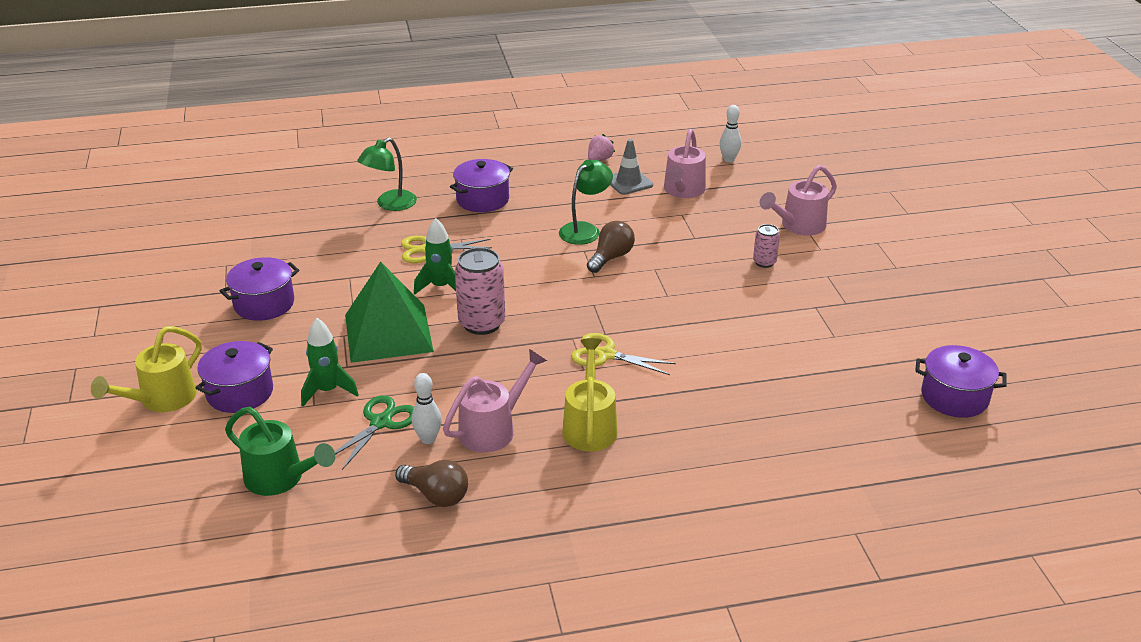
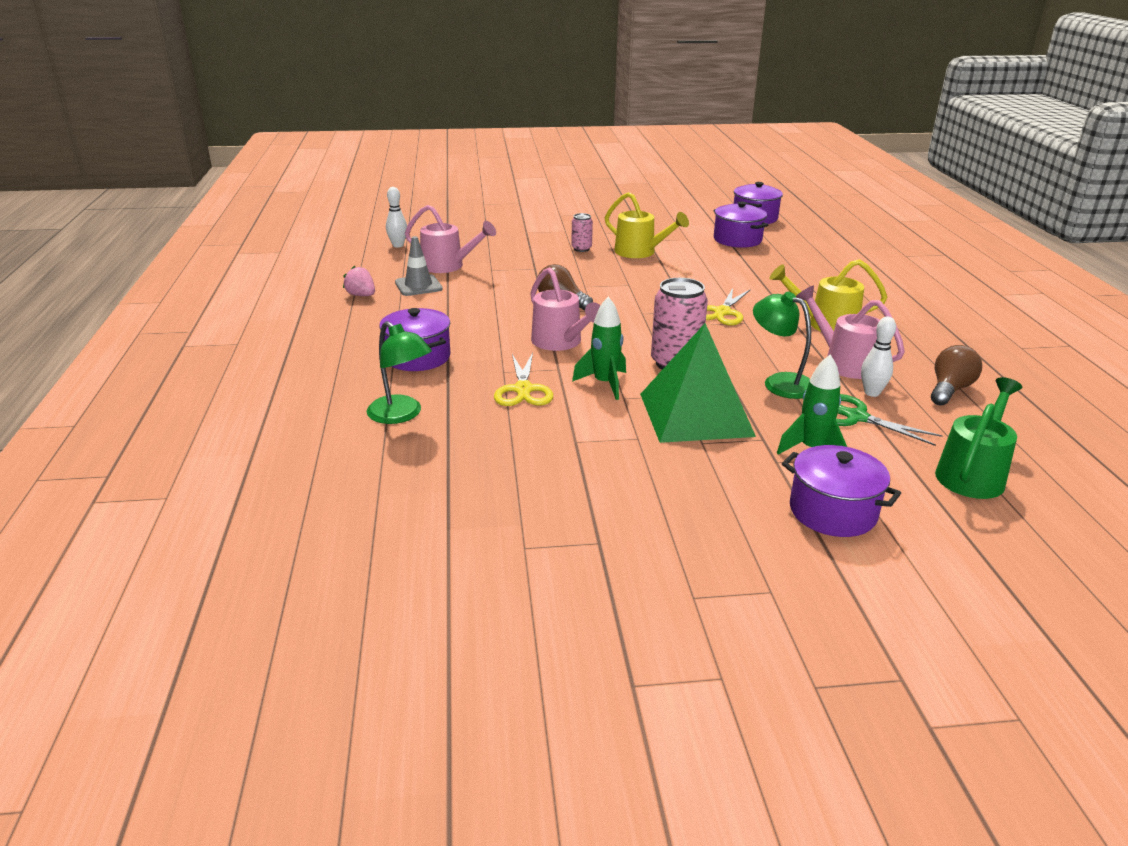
camera: 85 degrees left, 5 degrees down
yellow watering can [91,326,202,412] -> yellow watering can moved to [605,192,689,258]
purple pot [220,257,299,321] -> purple pot moved to [713,201,768,248]
green lamp [559,159,613,245] -> green lamp moved to [753,292,811,399]
pink watering can [760,165,837,236] -> pink watering can moved to [530,267,601,351]

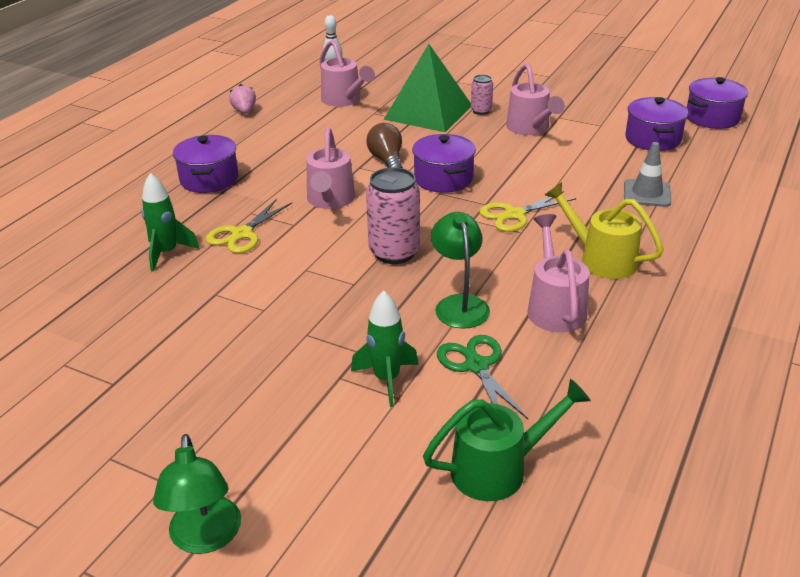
camera: 35 degrees right, 5 degrees up
green lamp [367,321,432,424] -> green lamp moved to [153,434,241,554]
grey traffic cone [395,236,443,296] -> grey traffic cone moved to [624,142,671,207]
green rocket [572,297,626,400] -> green rocket moved to [142,173,200,272]
yellow watering can [605,192,689,258] -> pink watering can [506,63,565,135]
green pyramid [640,323,756,443] -> green pyramid moved to [384,44,471,132]
purple pot [782,445,901,537] -> purple pot moved to [412,134,476,193]
white bowling pin [861,317,896,397] -> none
brown light bulb [931,345,982,406] -> none

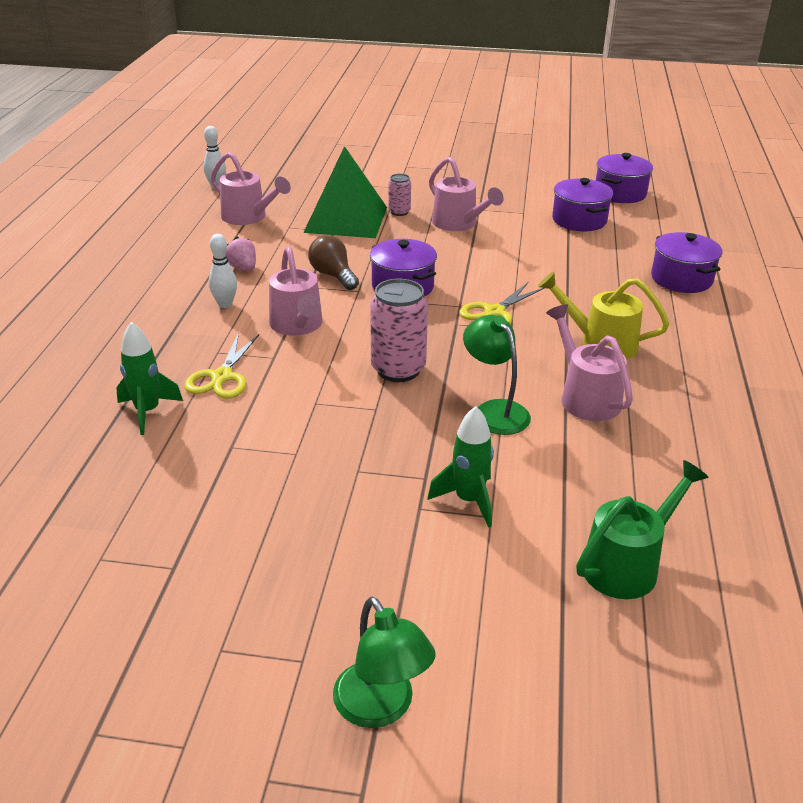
camera: 20 degrees left, 0 degrees up
purple pot [173,135,238,193] -> purple pot moved to [651,232,722,293]
pink strawberry [229,84,256,114] -> pink strawberry moved to [226,236,256,271]
green scissors [437,335,528,419] -> none
grey traffic cone [624,142,671,207] -> none
none -> white bowling pin [209,234,237,308]

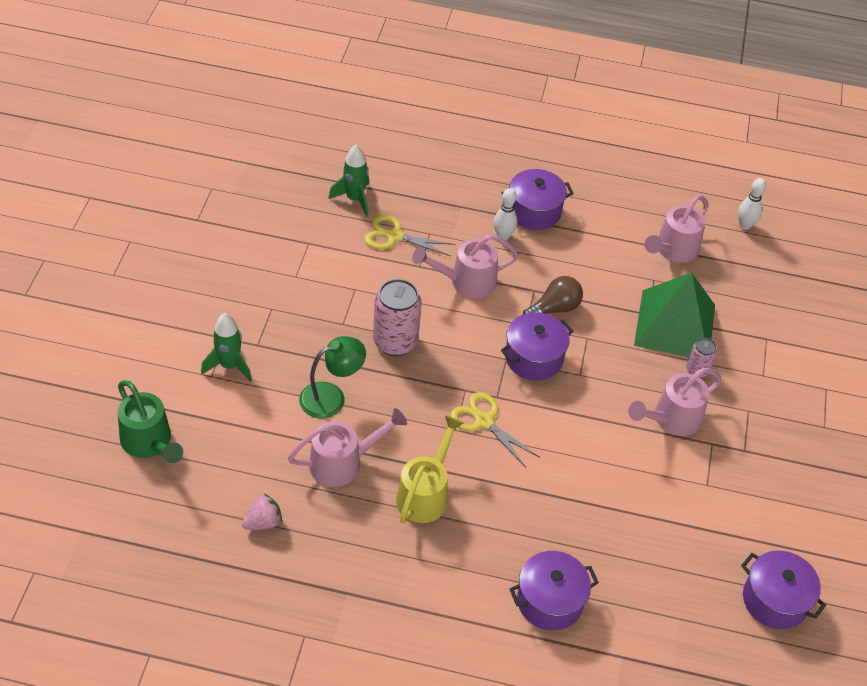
camera: 90 degrees right, 15 degrees up
pink strawberry [226,236,256,271] -> pink strawberry moved to [242,494,282,530]
green lamp [333,596,436,728] -> none
purple pot [552,178,613,231] -> purple pot moved to [501,169,574,230]

